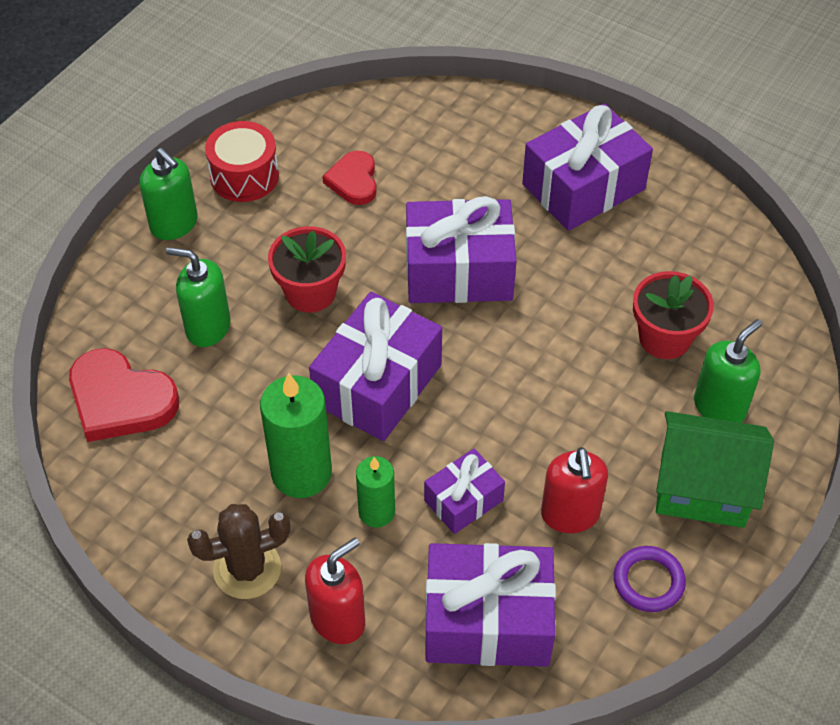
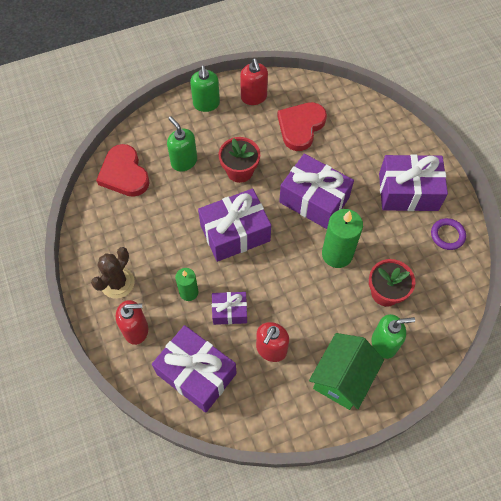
camera: 35 degrees right, 10 degrees up
brown cactus [187,504,291,599] -> brown cactus turned 75 degrees counterclockwise [91,247,135,299]
red drum [205,121,279,202] -> red soap dispenser [240,59,268,105]
green candle [260,373,332,498] -> green candle moved to [322,209,363,268]
red heart [322,151,377,205] -> red heart [277,102,327,151], size x1.61
purple ring [614,546,686,612] -> purple ring moved to [431,218,466,250]
green house [656,411,774,528] -> green house turned 75 degrees clockwise [309,333,384,410]

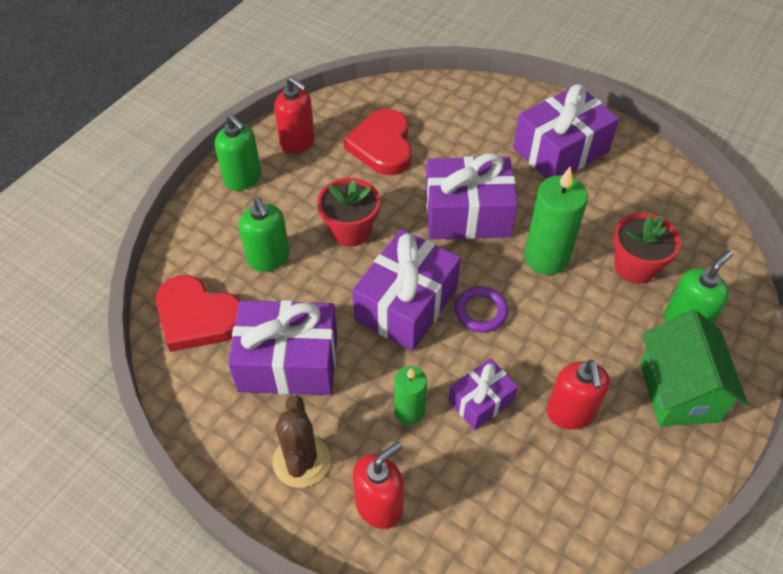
camera: 35 degrees left, 10 degrees down
purple gift [152,325,237,413] -> purple gift moved to [228,300,337,395]
green soap dispenser [167,116,197,171] -> green soap dispenser turned 135 degrees counterclockwise [239,197,290,271]
purple ring [431,218,466,250] -> purple ring moved to [455,286,508,332]

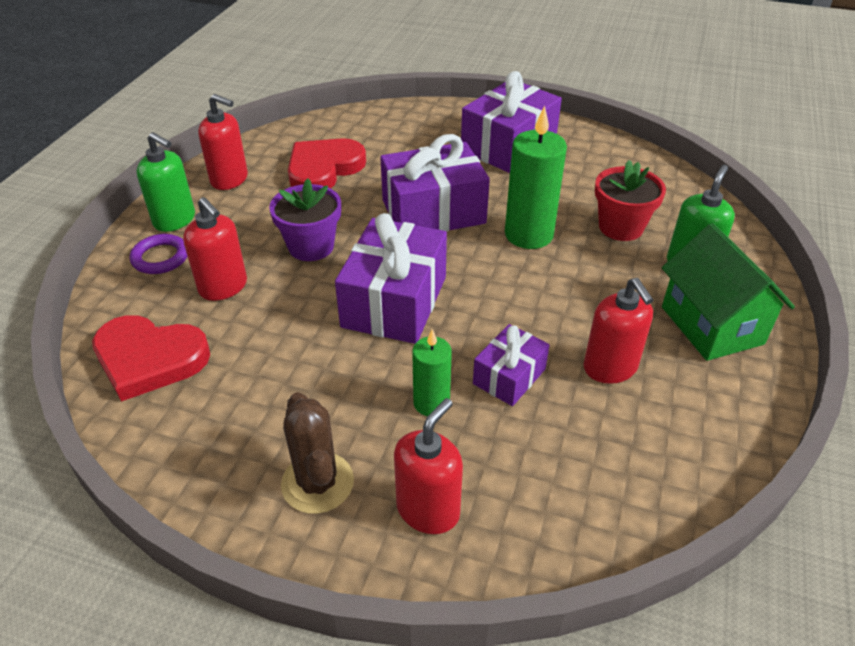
camera: 15 degrees left, 10 degrees down
purple gift [228,300,337,395] -> none
green soap dispenser [239,197,290,271] -> red soap dispenser [183,197,247,301]
red flower pot [317,178,380,247] -> purple flower pot [269,178,341,261]
red heart [343,109,412,175] -> red heart turned 60 degrees clockwise [288,138,366,189]
purple ring [455,286,508,332] -> purple ring moved to [130,234,187,274]

